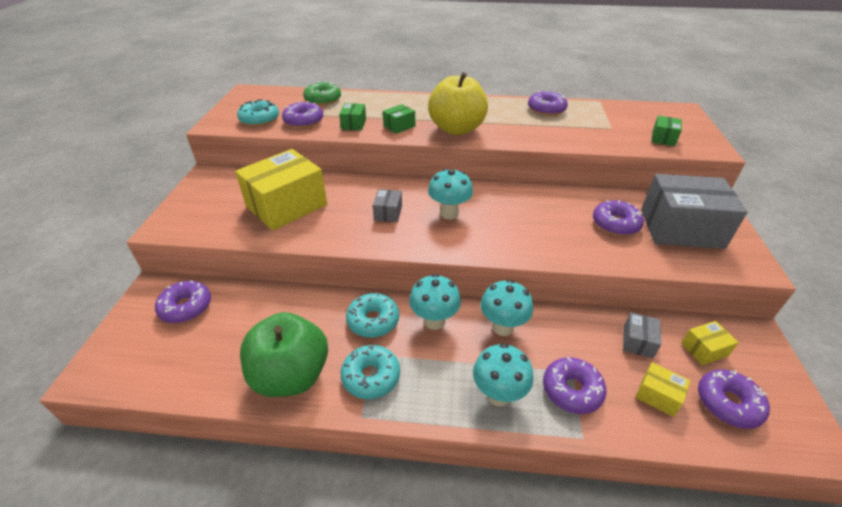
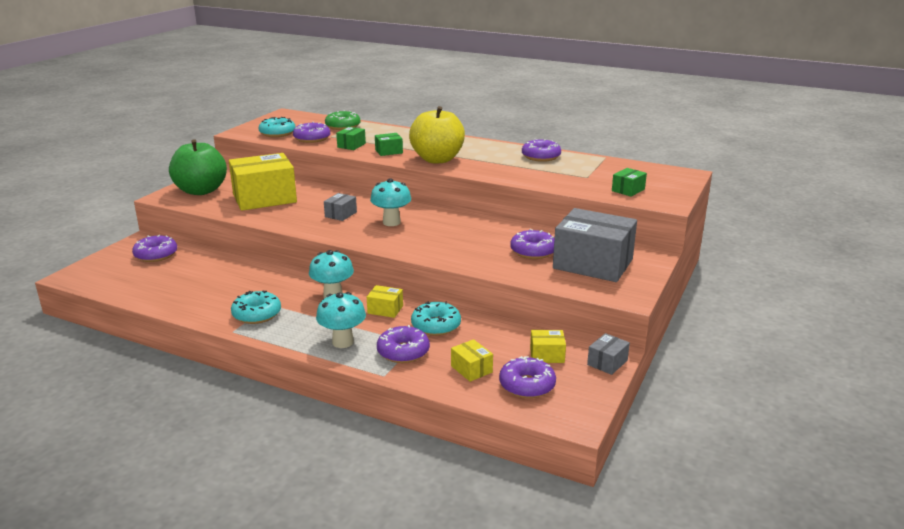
camera: 20 degrees right, 15 degrees down
green apple [240,312,328,397] -> green apple moved to [169,139,227,195]
turquoise donut [346,292,399,338] -> turquoise donut moved to [411,302,461,336]
turquoise mushroom [480,280,533,336] -> yellow box [367,285,403,318]
grey box [623,312,661,358] -> grey box moved to [587,333,630,375]

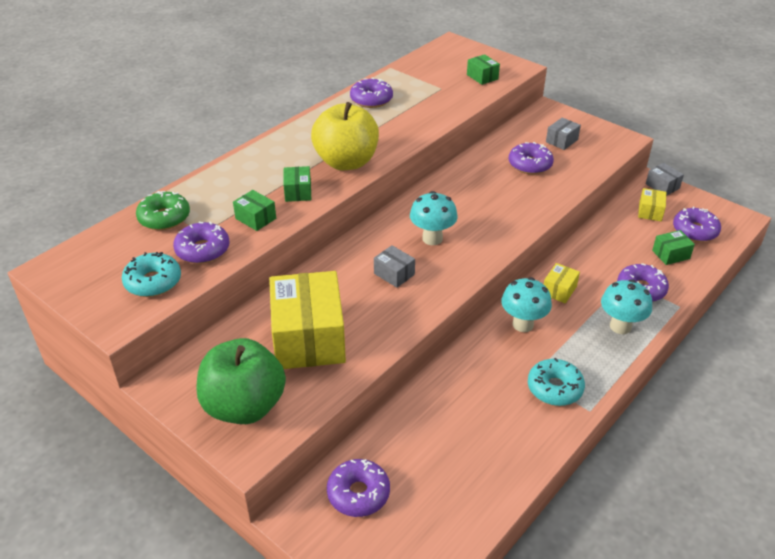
camera: 75 degrees left, 15 degrees up
turquoise donut [411,302,461,336] -> none
yellow box [451,339,493,382] -> green box [652,230,695,265]
grey box [553,208,637,282] -> grey box [546,117,581,150], size x0.44

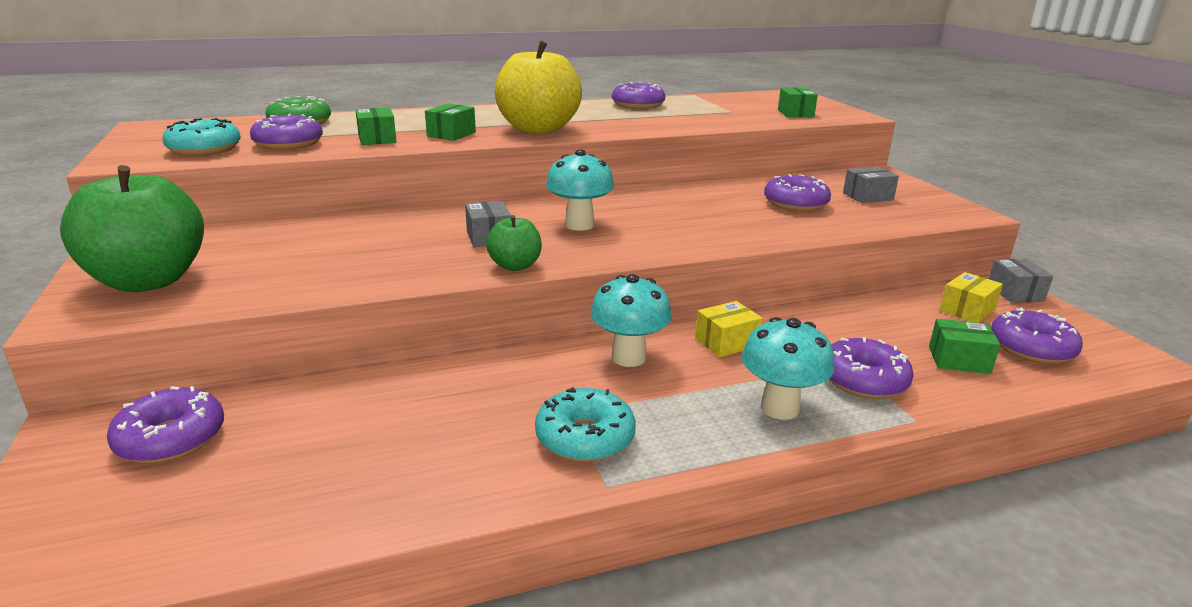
camera: 30 degrees right, 15 degrees down
yellow box [269,271,346,369] -> none
none -> green apple [486,215,542,271]

